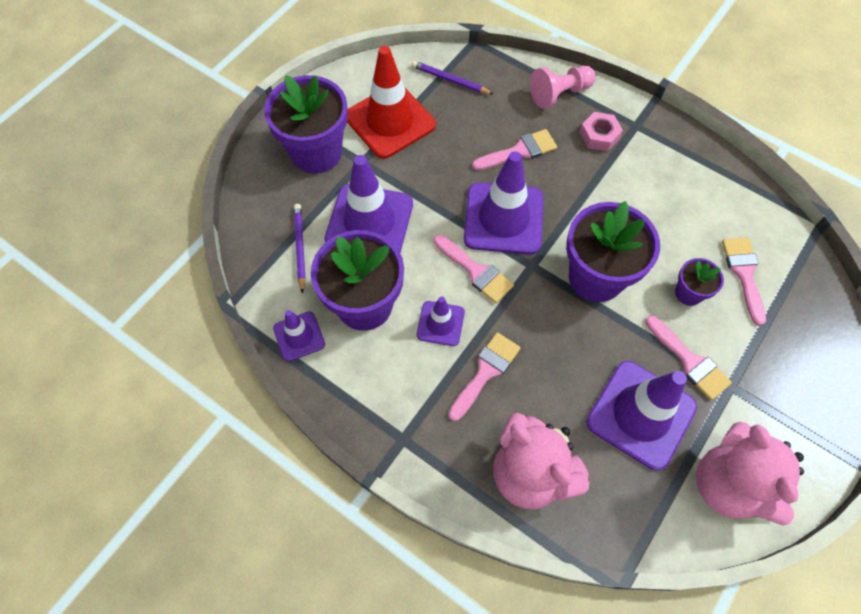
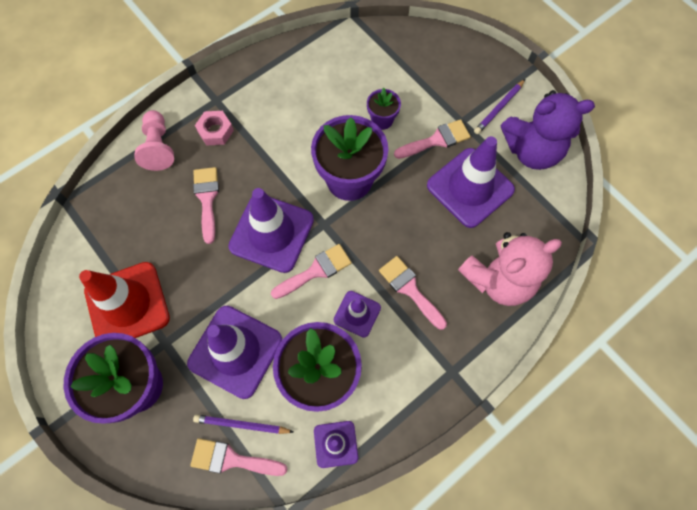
camera: 75 degrees left, 5 degrees up
purple pencil [412,61,493,94] -> purple pencil moved to [474,79,525,134]
pink teddy bear [696,422,804,526] -> purple teddy bear [501,90,595,170]
pink brush [722,237,766,326] -> pink brush moved to [190,438,288,476]

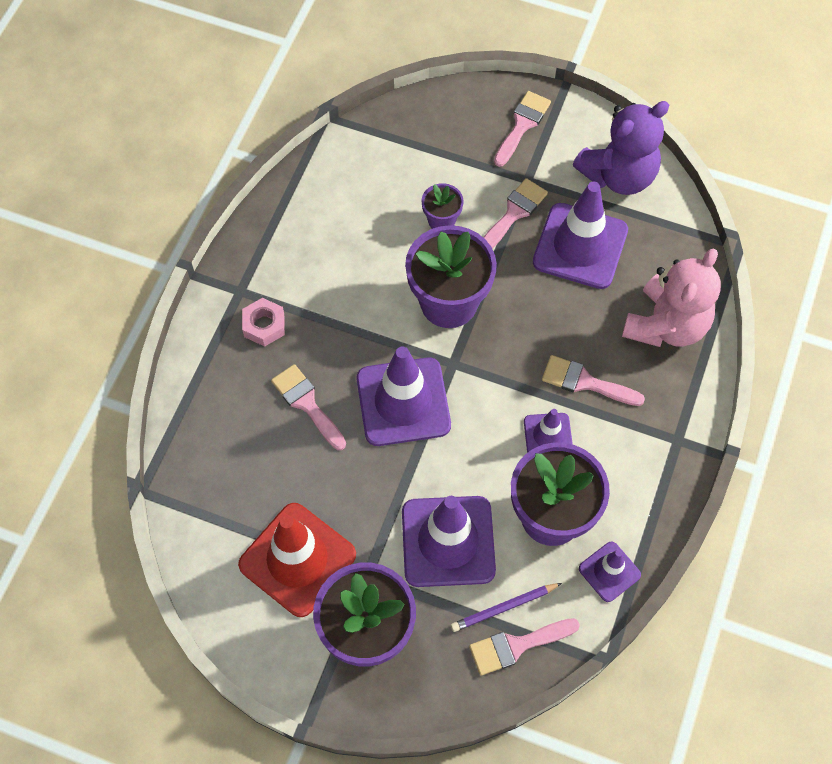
camera: 30 degrees left, 5 degrees down
pink pawn [135,110,174,171] -> none
pink brush [271,244,352,299] -> pink brush moved to [494,91,551,167]
purple pencil [474,79,525,134] -> none

